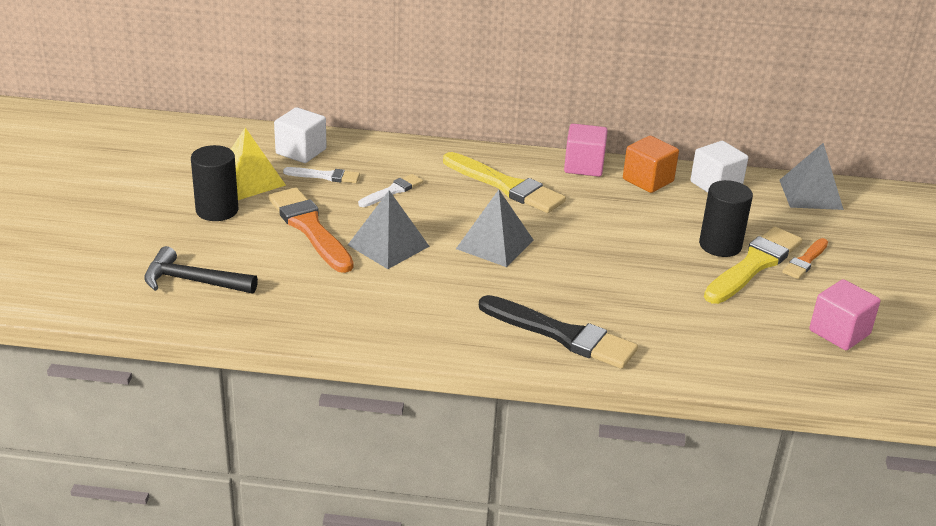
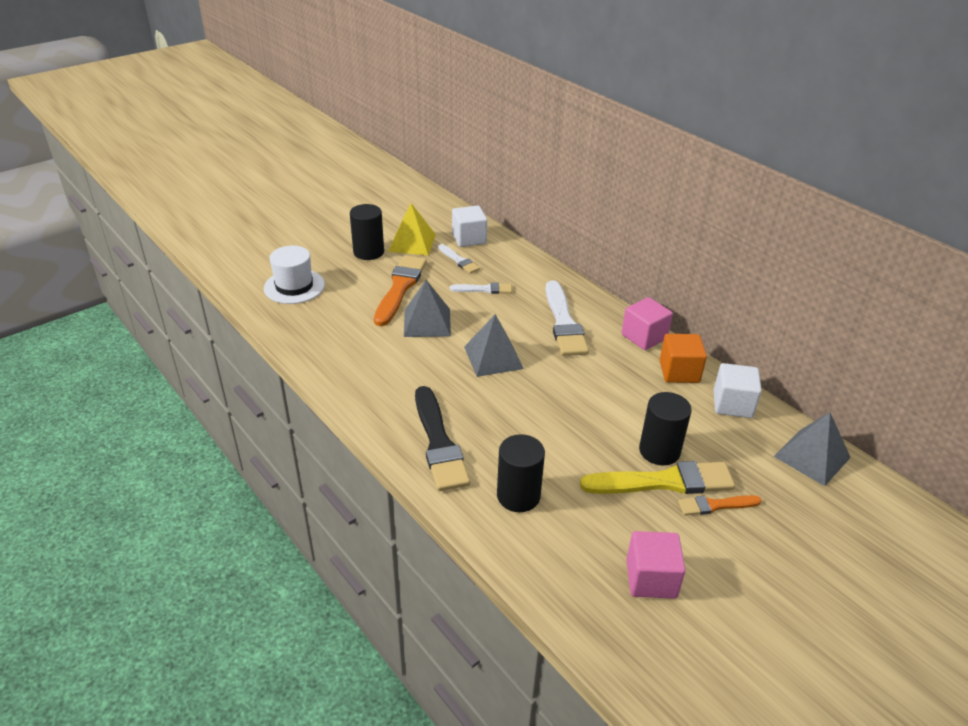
camera: 45 degrees right, 5 degrees up
black hammer [144,246,258,294] -> white hat [264,245,325,304]
yellow brush [443,152,566,213] -> white brush [545,280,589,356]
none -> black cylinder [497,434,545,512]

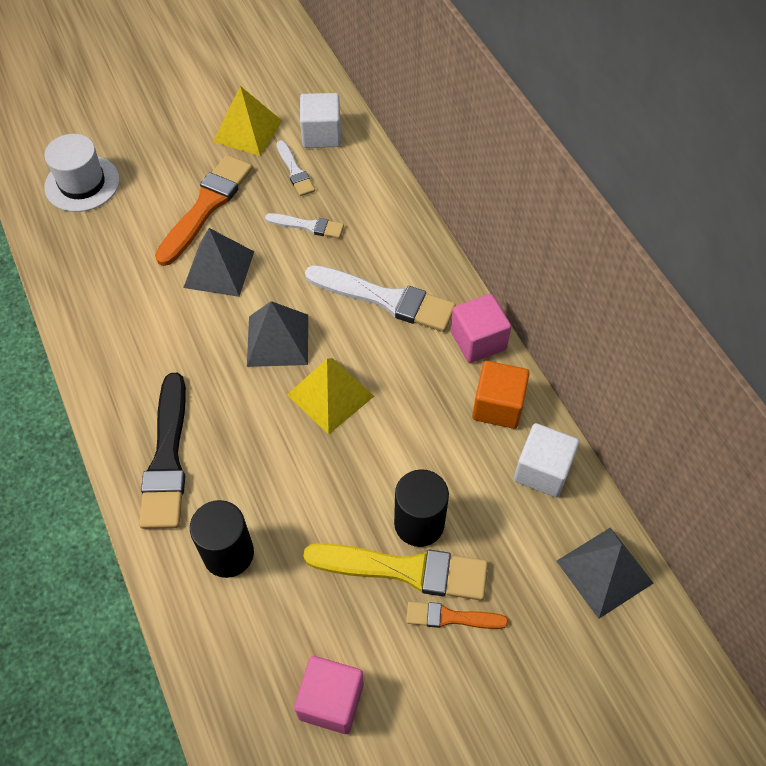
camera: 15 degrees right, 20 degrees up
black cylinder [350,204,384,260] -> none
white brush [545,280,589,356] -> white brush turned 75 degrees counterclockwise [305,265,456,332]
none -> yellow pyramid [287,358,374,435]

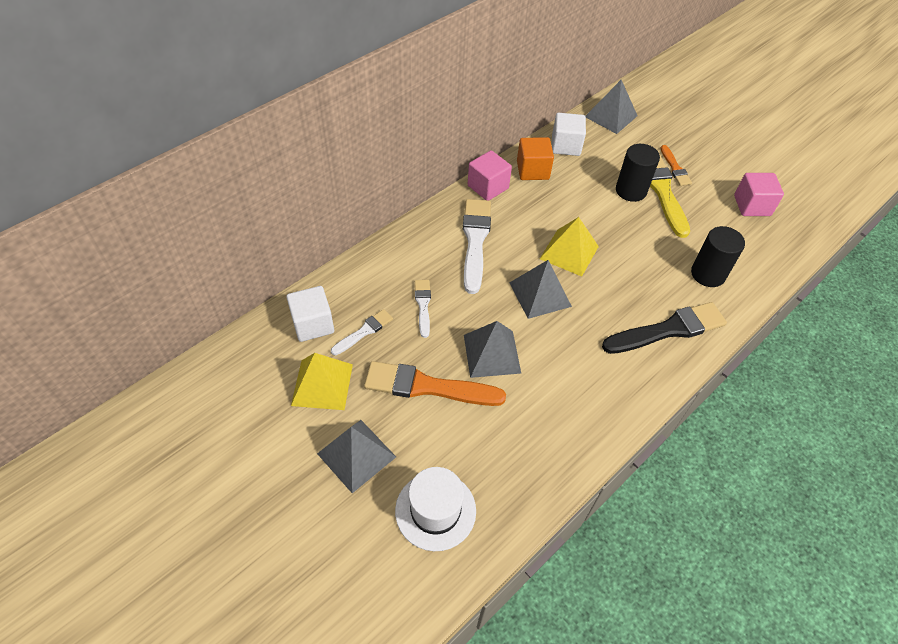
camera: 110 degrees left, 5 degrees down
none -> grey pyramid [317,420,396,493]

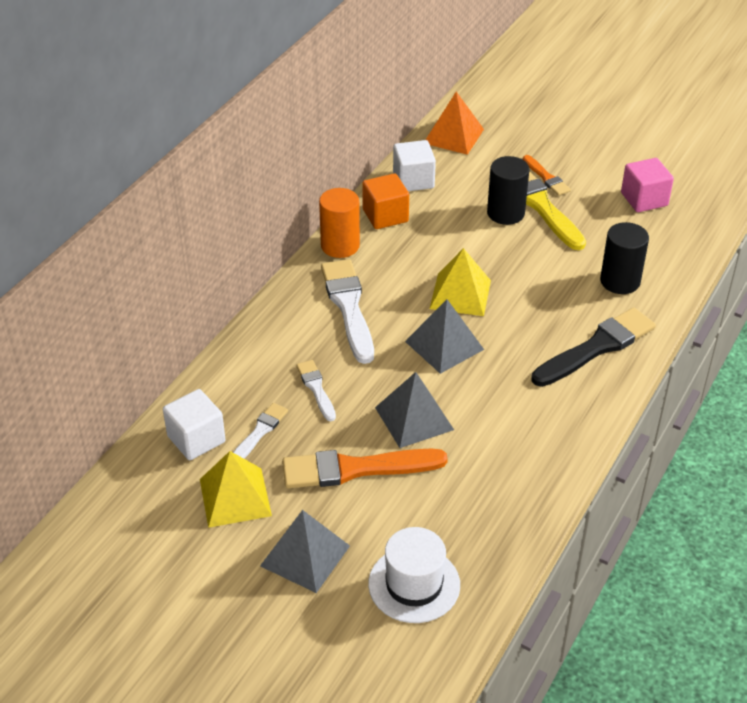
camera: 15 degrees left, 10 degrees down
pink cube [468,150,512,200] -> orange cylinder [319,188,360,258]
grey pyramid [586,80,637,134] -> orange pyramid [426,92,484,155]

